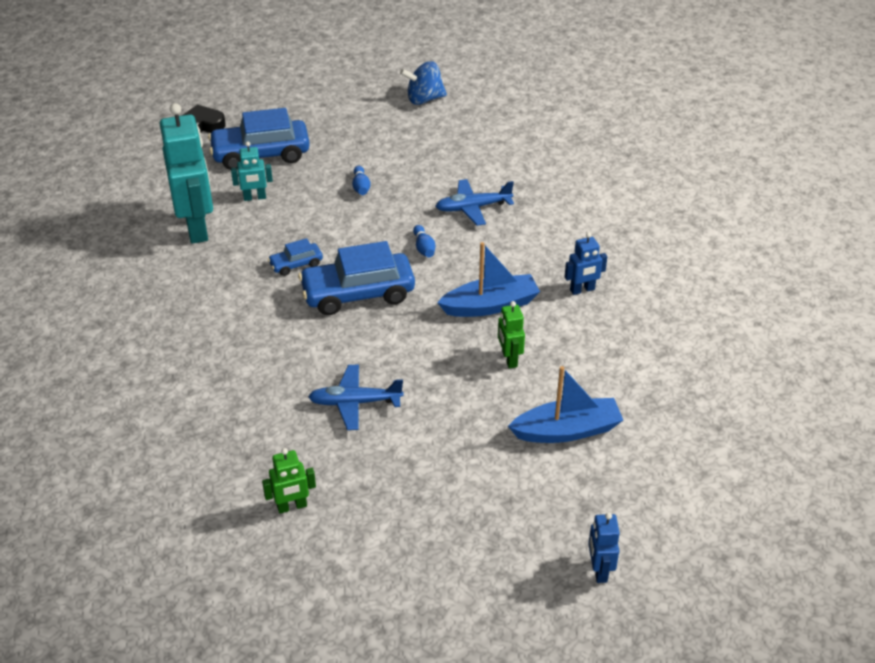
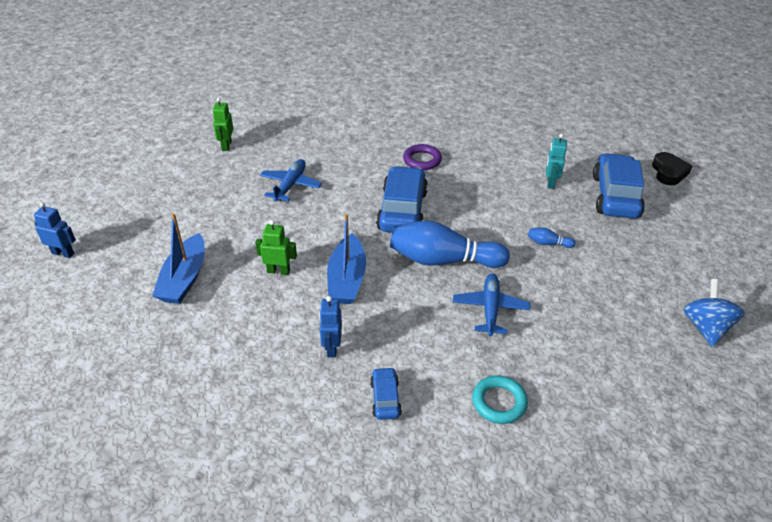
camera: 110 degrees right, 0 degrees up
turquoise robot [160,103,213,244] -> none
blue car [268,238,323,276] -> blue car moved to [370,367,402,420]
blue bowling pin [413,225,436,257] -> blue bowling pin [390,221,510,268], size x2.45
none -> purple ring [403,144,442,170]
none -> turquoise ring [472,375,528,424]

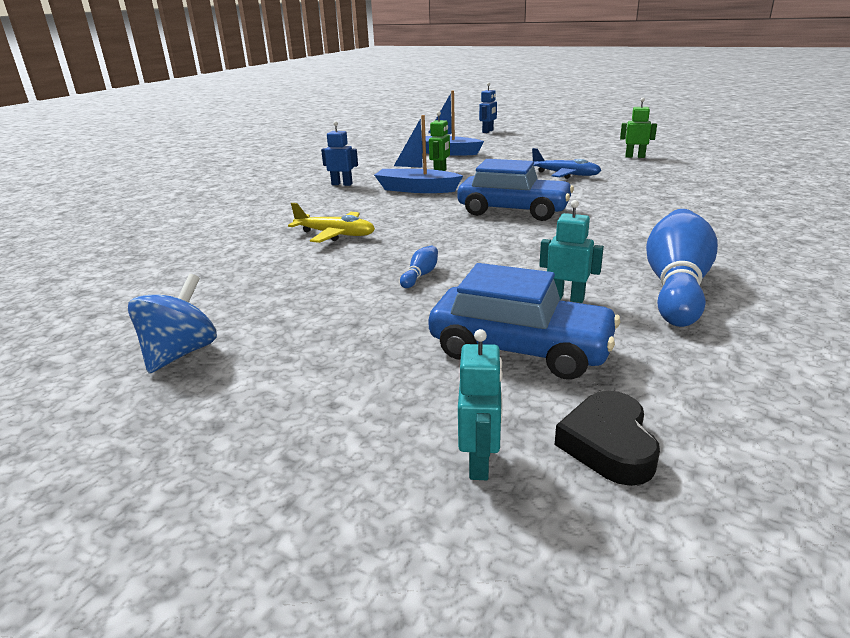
camera: 105 degrees right, 15 degrees down
blue car [370,367,402,420] -> none
blue bowling pin [390,221,510,268] -> blue bowling pin moved to [646,209,718,327]
purple ring [403,144,442,170] -> none
blue plane [453,274,530,336] -> yellow plane [288,203,375,243]
turquoise ring [472,375,528,424] -> none
black heart [652,152,692,185] -> black heart turned 75 degrees clockwise [555,391,660,486]
blue spinning top [683,279,745,347] -> blue spinning top turned 90 degrees counterclockwise [128,274,217,373]
none -> turquoise robot [458,329,503,480]

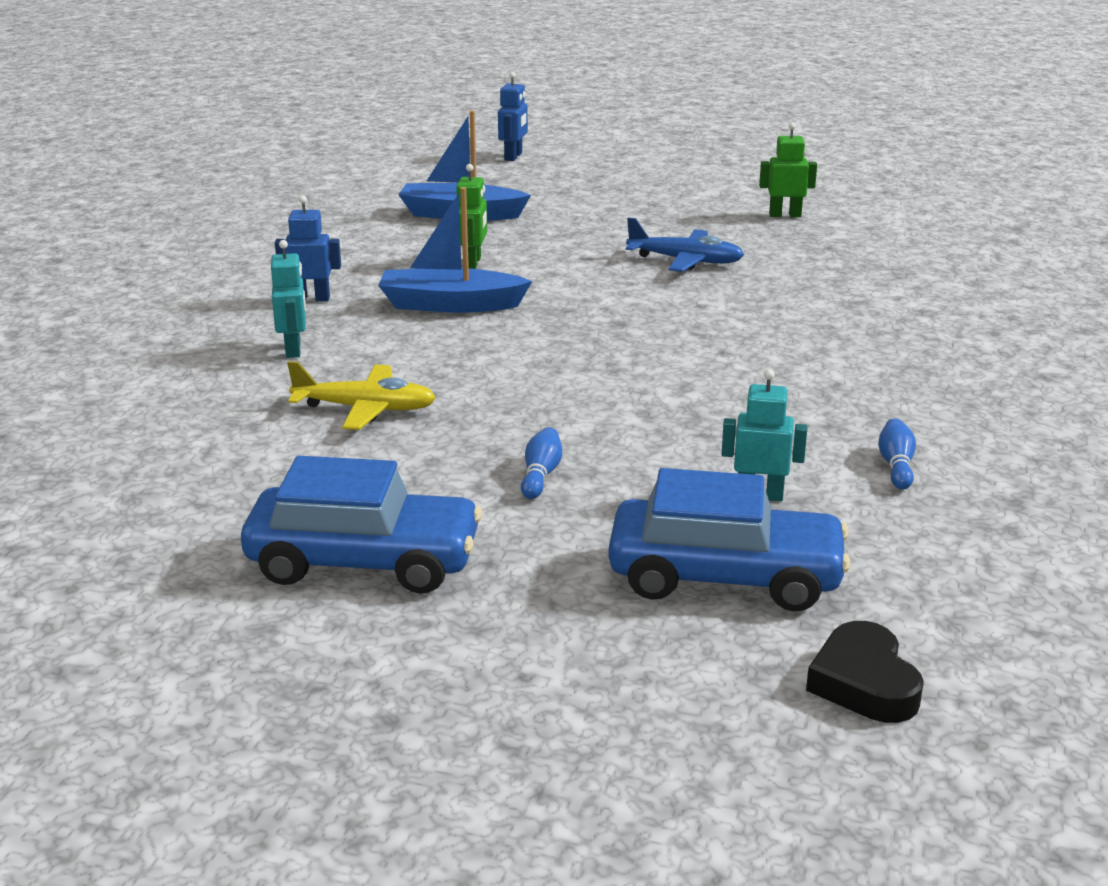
camera: 15 degrees left, 0 degrees up
blue spinning top [128,274,217,373] -> none
blue car [458,159,574,221] -> blue car moved to [241,456,482,594]
turquoise robot [458,329,503,480] -> turquoise robot moved to [271,240,306,358]
blue bowling pin [646,209,718,327] -> blue bowling pin [878,418,916,490], size x0.41

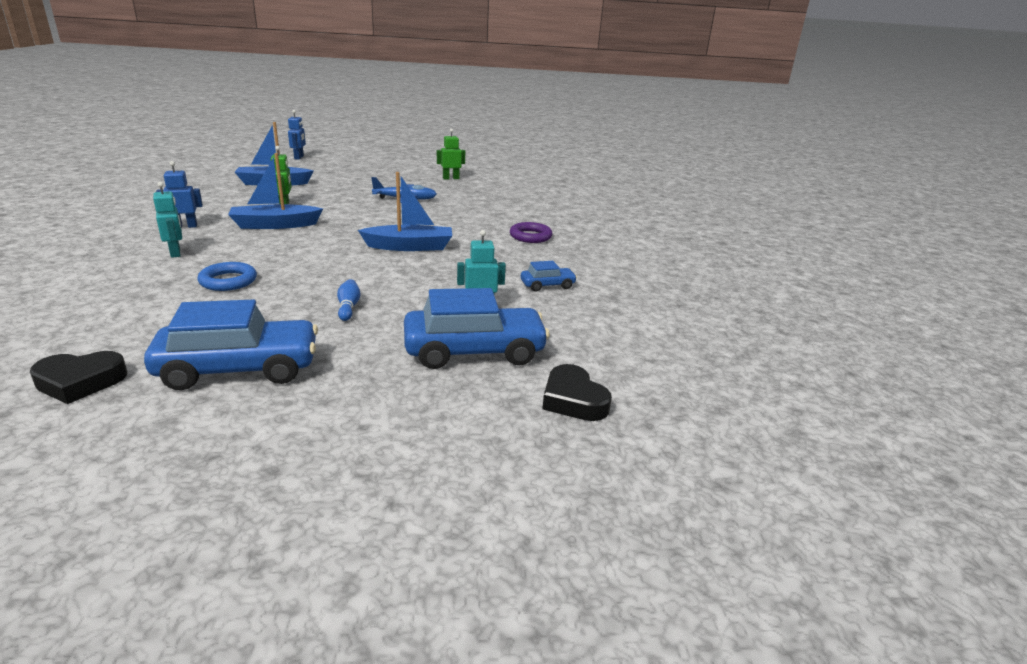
camera: 20 degrees left, 0 degrees up
yellow plane [287,361,436,430] -> blue ring [197,262,257,291]
blue bowling pin [878,418,916,490] -> blue car [521,261,577,292]
none -> black heart [30,351,127,404]
none -> blue boat [358,172,452,251]
none -> purple ring [510,222,552,243]

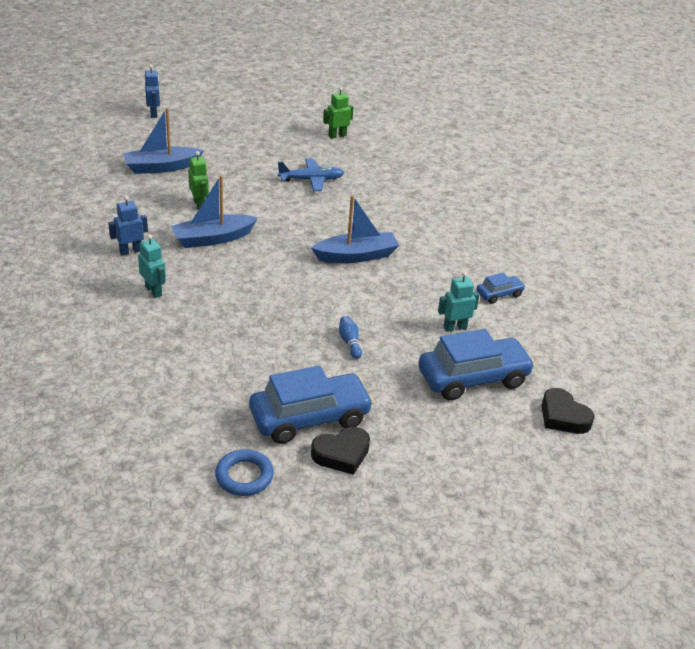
camera: 10 degrees left, 10 degrees up
black heart [30,351,127,404] -> black heart moved to [311,427,370,475]
blue ring [197,262,257,291] -> blue ring moved to [215,449,274,496]
purple ring [510,222,552,243] -> none

